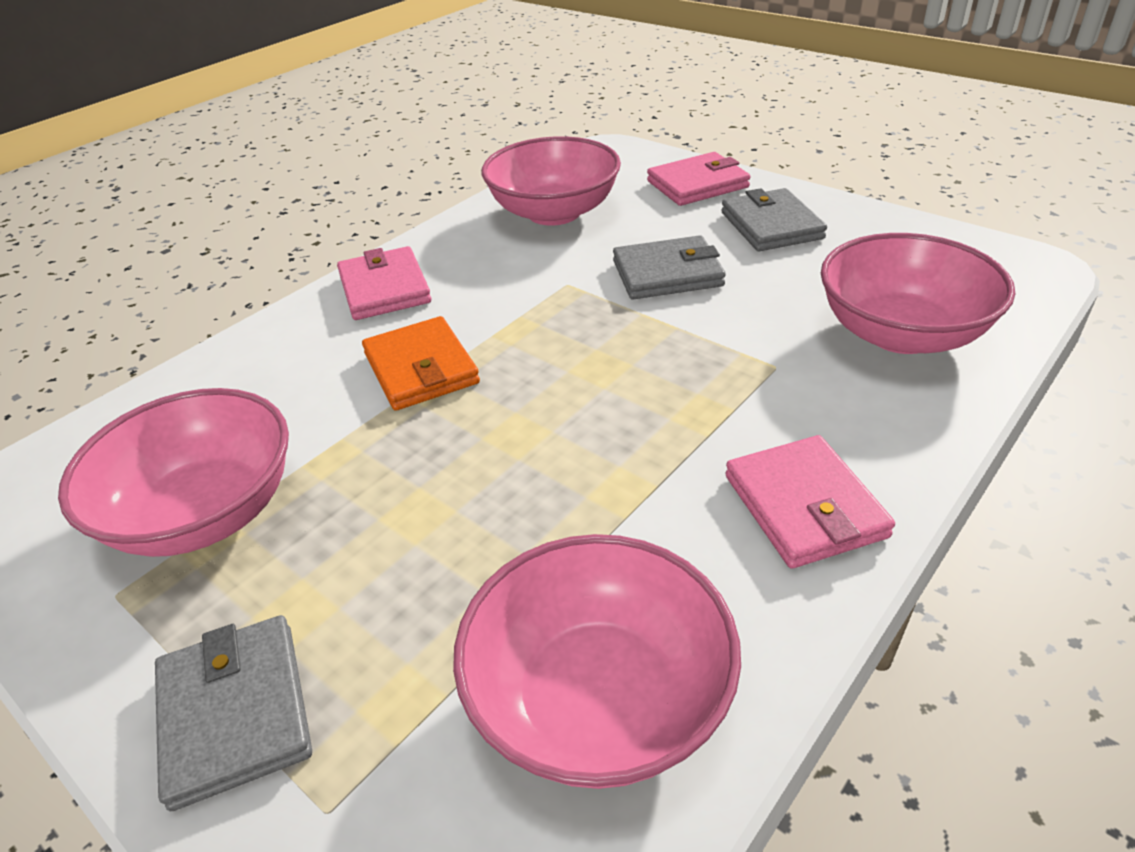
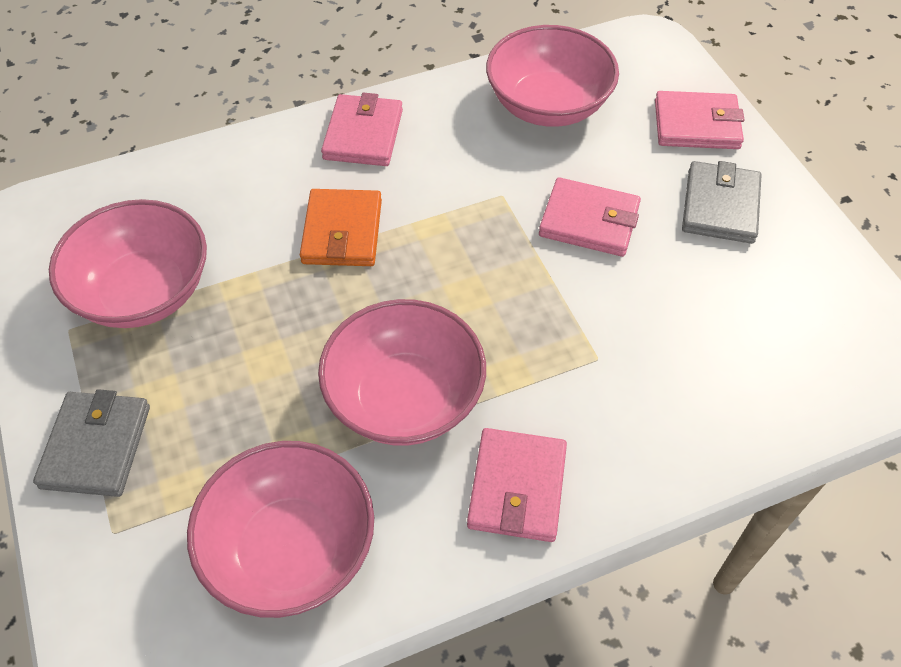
camera: 25 degrees right, 15 degrees up
grey wallet [613,235,726,300] -> pink wallet [539,177,641,257]
pink bowl [821,233,1015,354] -> pink bowl moved to [318,299,486,446]

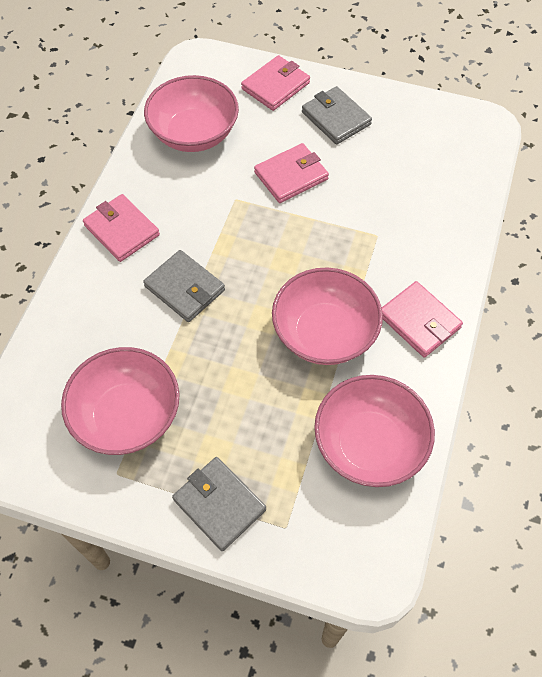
camera: 50 degrees left, 5 degrees up
orange wallet [300,189,382,266] -> grey wallet [143,250,225,322]

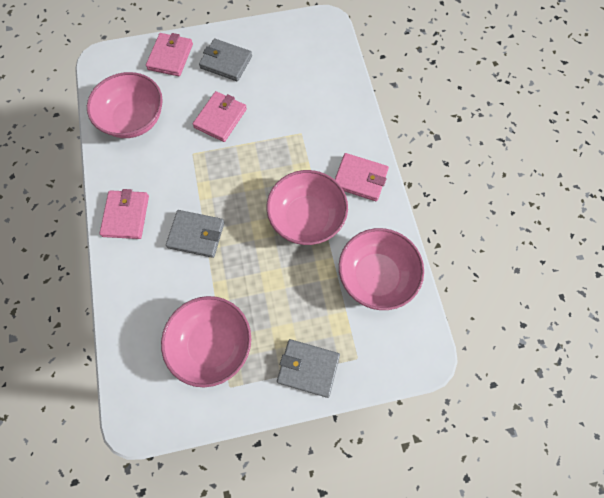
camera: 30 degrees left, 10 degrees up
pink wallet [83,194,160,262] -> pink wallet turned 75 degrees clockwise [100,189,149,239]

